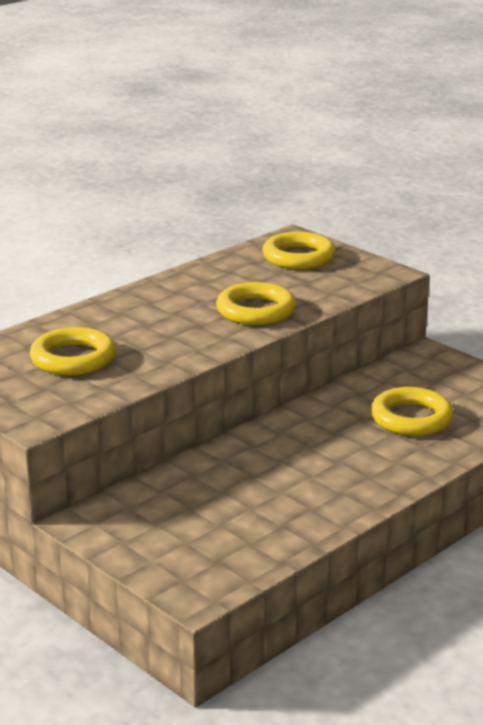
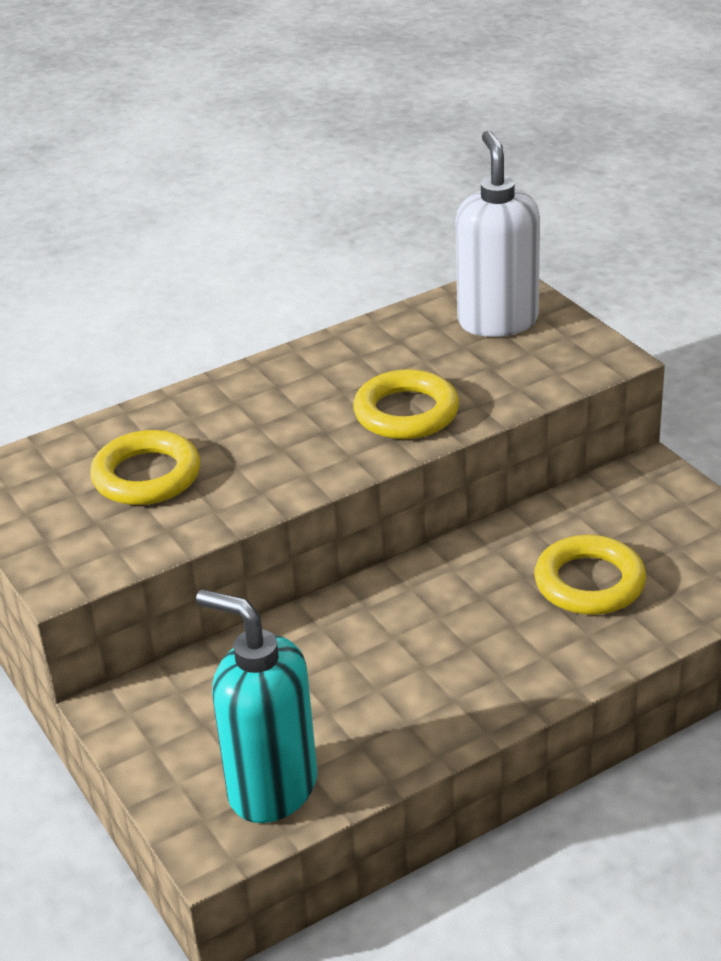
camera: 15 degrees right, 10 degrees up
yellow ring [262,232,336,269] -> white soap dispenser [455,131,540,337]
none -> turquoise soap dispenser [196,589,317,823]

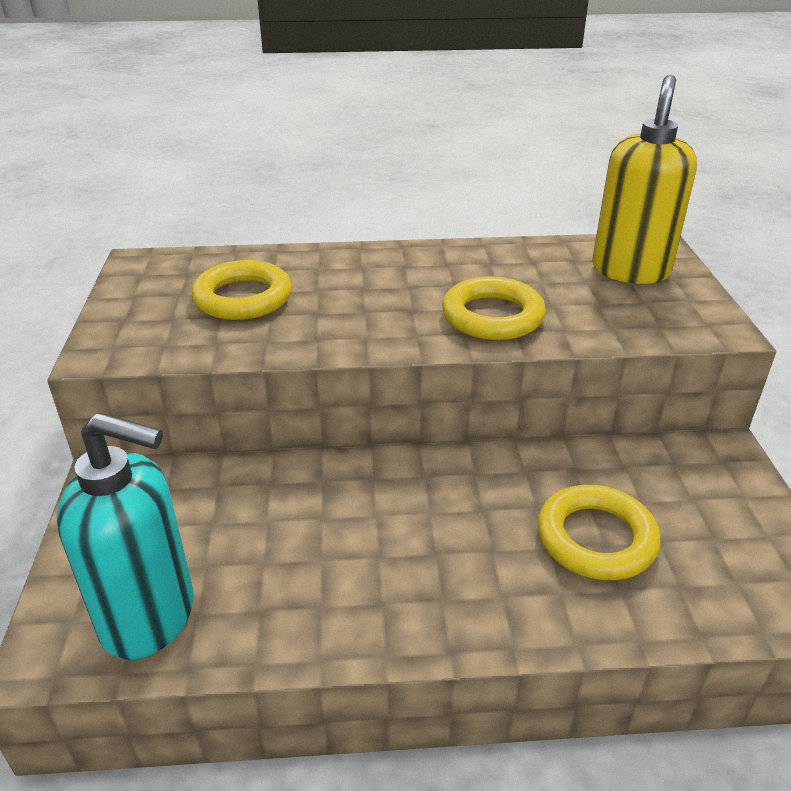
camera: 25 degrees right, 0 degrees up
turquoise soap dispenser [196,589,317,823] -> turquoise soap dispenser turned 135 degrees clockwise [56,413,194,660]
white soap dispenser [455,131,540,337] -> yellow soap dispenser [593,75,697,284]

